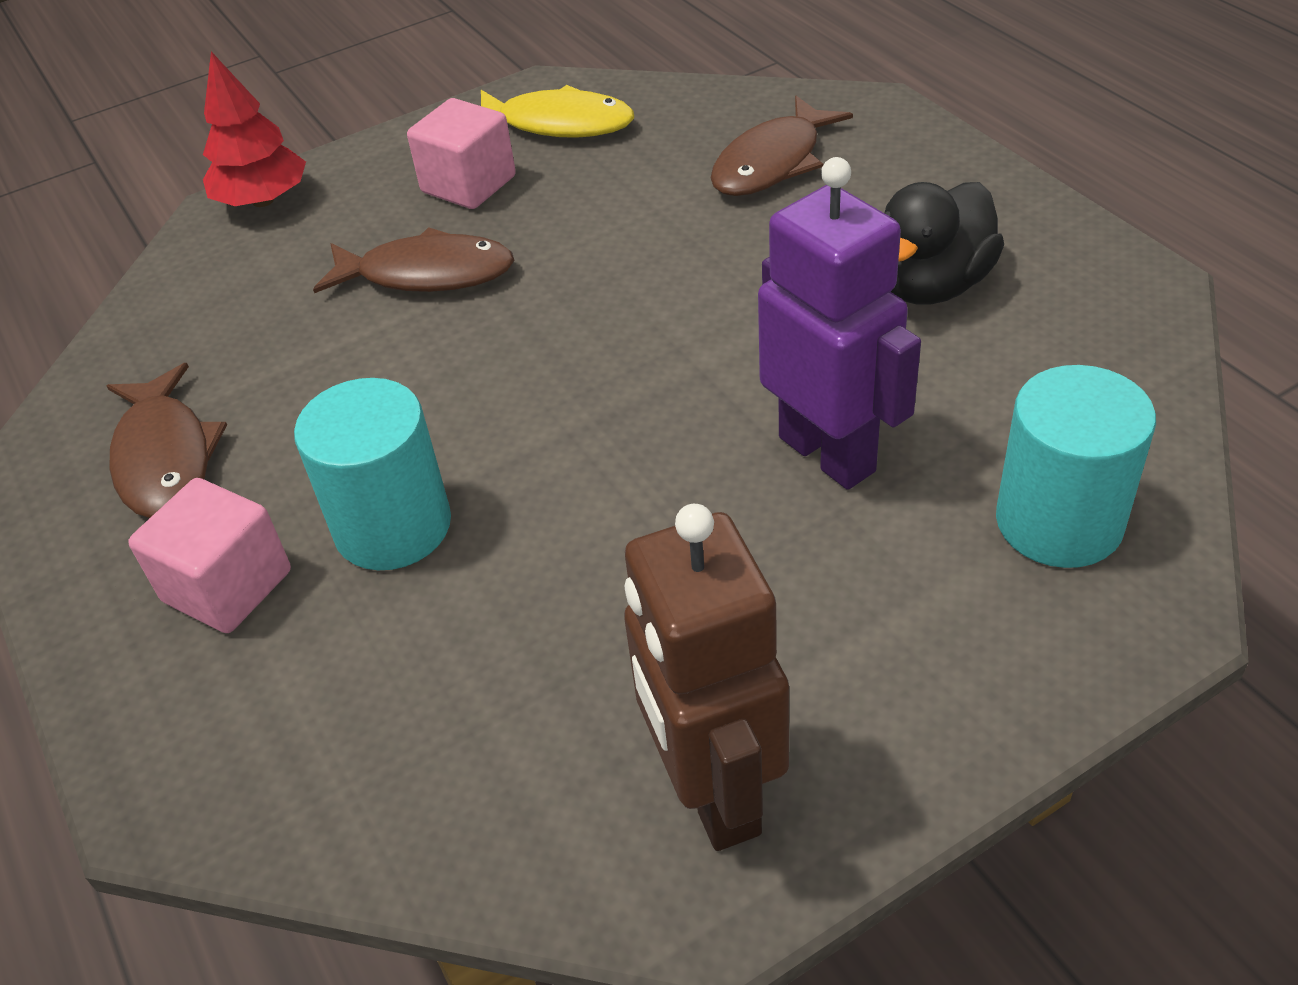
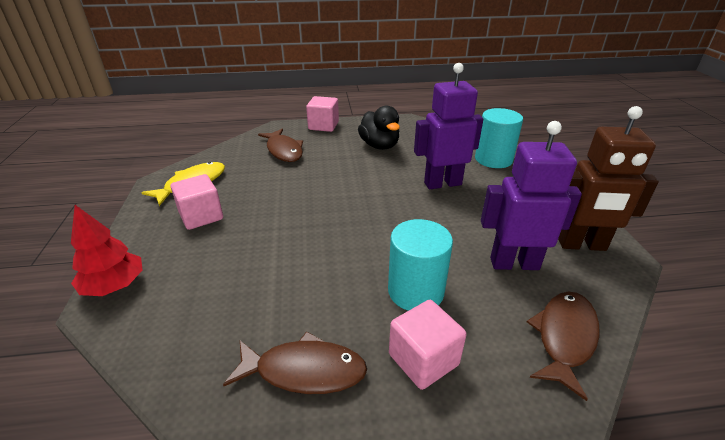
camera: 70 degrees left, 10 degrees down
brown fish [313,227,514,293] -> brown fish moved to [527,291,599,401]
none -> pink cube [306,96,339,132]
none -> purple robot [481,121,582,270]

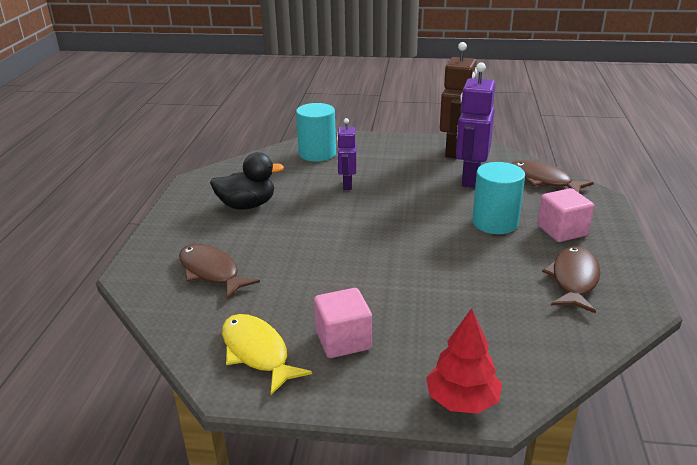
camera: 75 degrees left, 5 degrees down
brown fish [258,129,303,162] -> brown fish turned 120 degrees counterclockwise [179,244,260,299]
pink cube [306,96,339,132] -> none
purple robot [414,63,483,189] -> purple robot [337,118,357,190], size x0.59

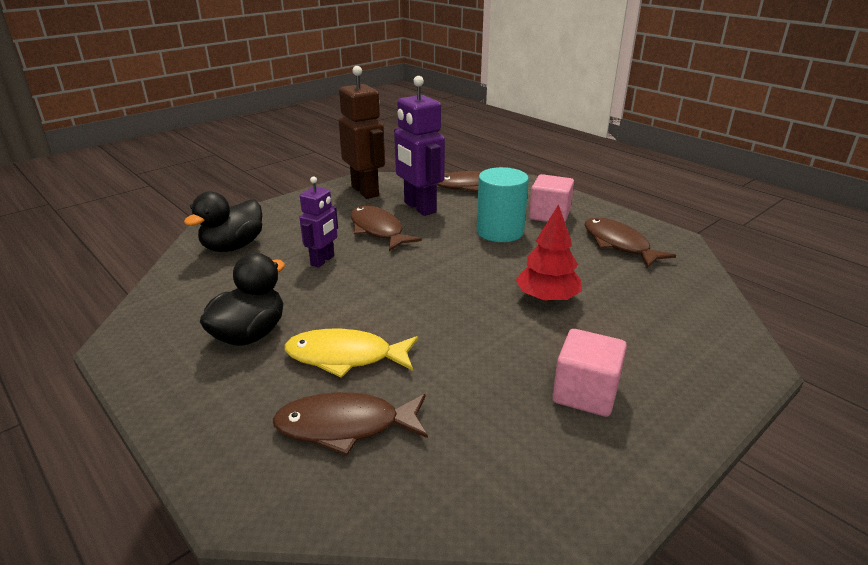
camera: 50 degrees left, 0 degrees up
yellow fish [222,314,312,395] -> yellow fish moved to [284,329,418,378]
turquoise cylinder [296,103,336,162] -> black duck [184,192,262,252]
purple robot [337,118,357,190] -> purple robot turned 105 degrees counterclockwise [299,176,338,268]
red tree [426,308,502,414] -> red tree moved to [516,204,582,302]
none -> brown fish [351,206,422,251]

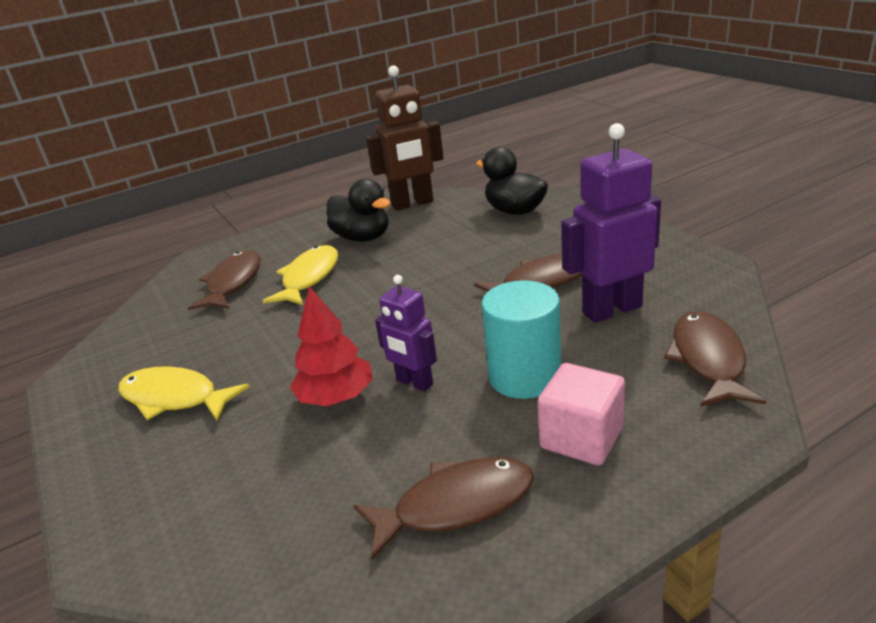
camera: 105 degrees right, 0 degrees up
purple robot [299,176,338,268] -> purple robot moved to [375,275,437,392]
brown robot [338,66,385,199] -> brown robot moved to [366,65,444,210]
pink cube [552,329,627,417] -> yellow fish [119,366,250,421]

